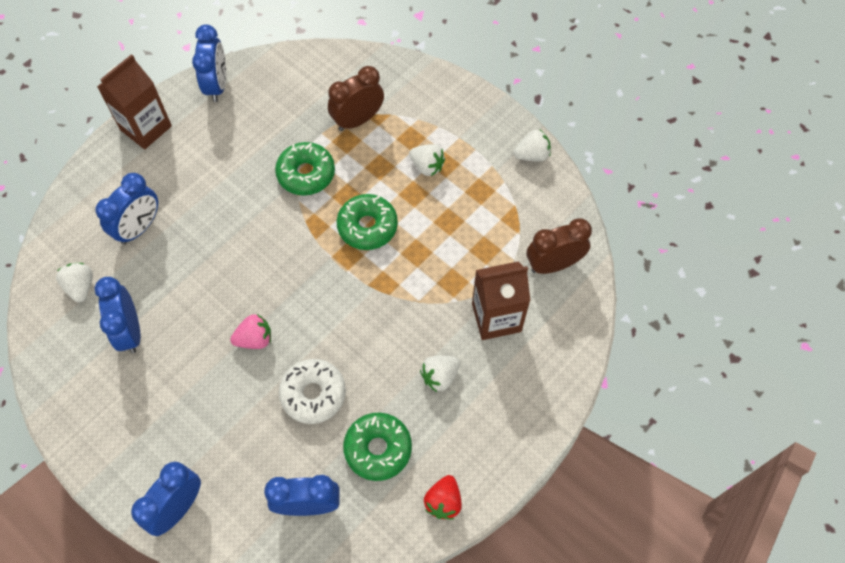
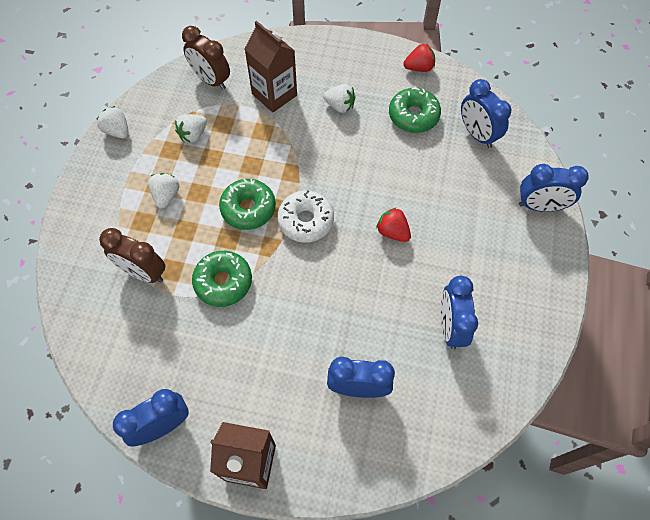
camera: 120 degrees left, 0 degrees up
white strawberry [56,263,93,303] -> white strawberry moved to [175,114,207,143]
blue clock [94,277,140,353] -> blue clock turned 135 degrees clockwise [441,276,478,349]
pink strawberry [230,314,271,349] -> red strawberry [376,207,411,242]
white donut [279,359,346,424] -> white donut moved to [277,190,334,243]

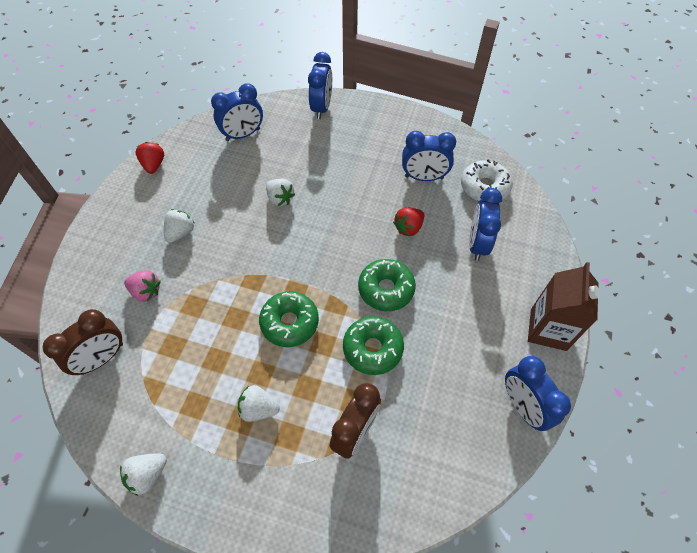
camera: 85 degrees left, 5 degrees down
white strawberry [175,114,207,143] -> white strawberry moved to [266,179,295,206]
brown carton [245,21,297,112] -> pink strawberry [124,270,161,302]
white donut [277,190,334,243] -> white donut moved to [461,159,513,201]
red strawberry [376,207,411,242] -> red strawberry moved to [393,208,425,236]
green donut [389,87,441,133] -> green donut moved to [358,259,416,311]

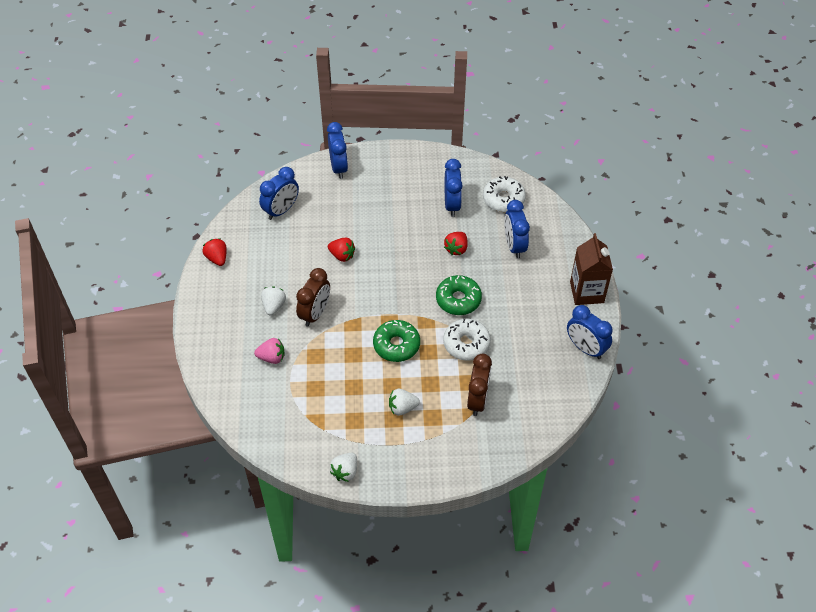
camera: 20 degrees left, 5 degrees down
brown clock [43,309,123,375] -> brown clock moved to [296,268,330,327]
white strawberry [266,179,295,206] -> red strawberry [328,238,355,262]
green donut [343,316,404,375] -> white donut [443,319,491,361]
blue clock [402,131,456,181] -> blue clock turned 75 degrees counterclockwise [445,159,463,217]

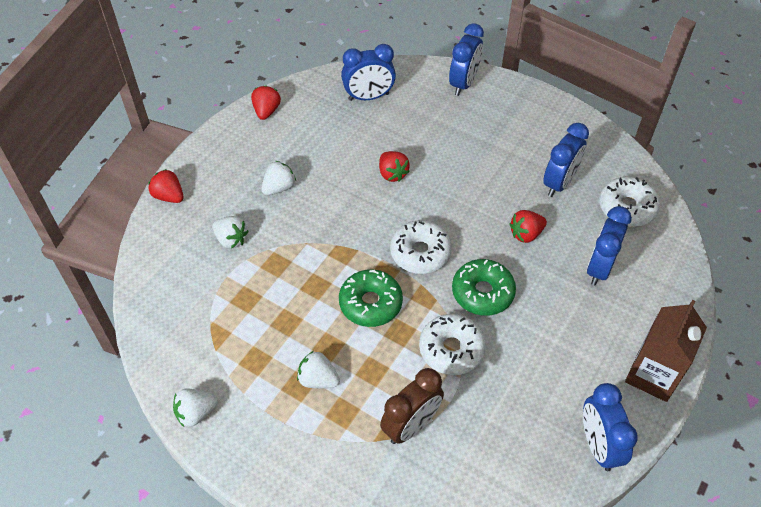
camera: 35 degrees right, 0 degrees up
pink strawberry [254,338,284,364] -> white strawberry [212,216,249,248]
brown clock [296,268,330,327] -> none
none -> red strawberry [148,169,184,203]
none -> white donut [390,220,452,274]

